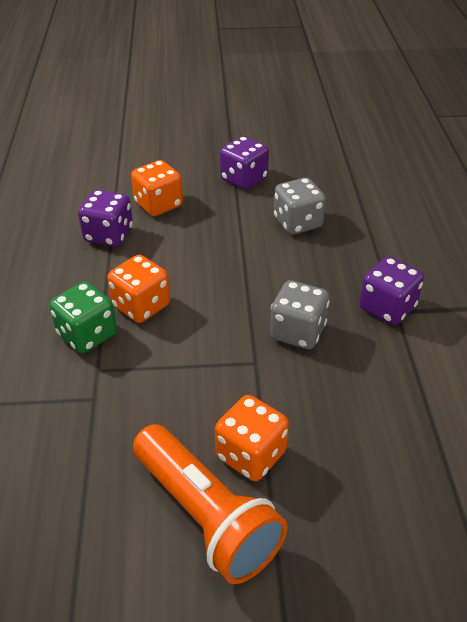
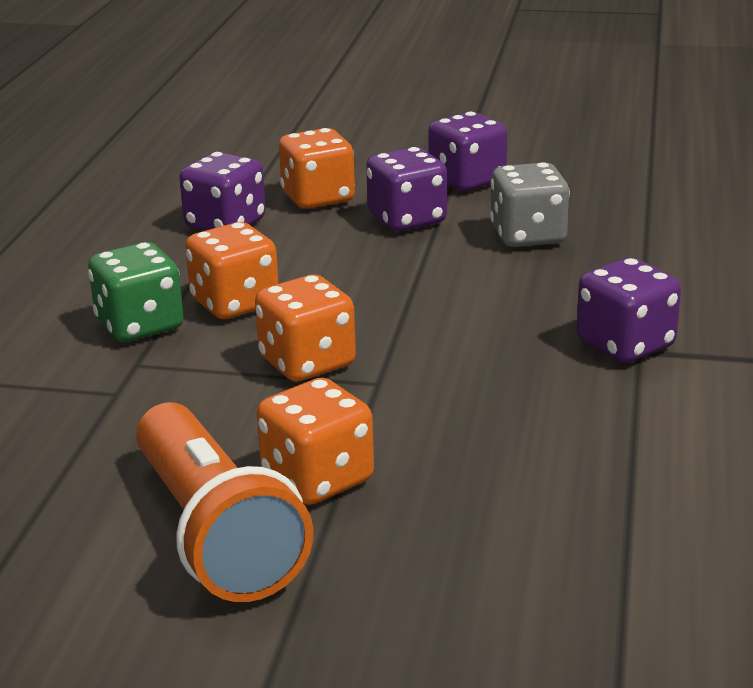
camera: 15 degrees right, 15 degrees down
grey dice [270,280,330,349] -> none
none -> orange dice [255,275,356,382]
none -> purple dice [366,147,447,231]

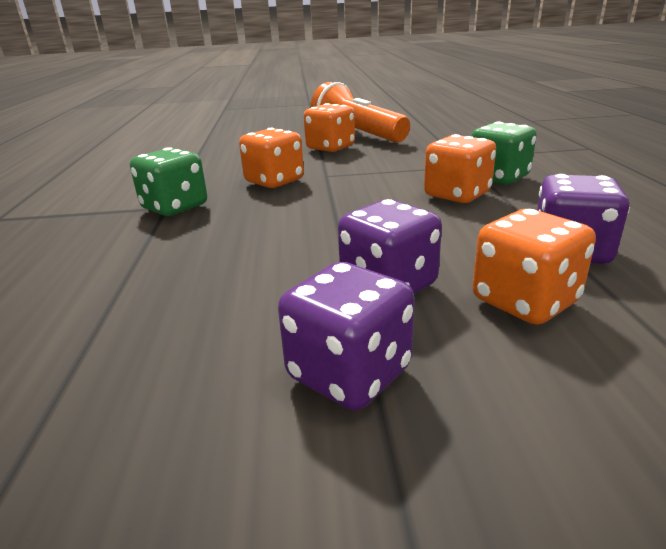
camera: 165 degrees right, 0 degrees up
orange dice [255,275,356,382] -> orange dice moved to [239,128,304,188]
grey dice [490,162,570,247] -> none
purple dice [576,258,681,363] -> green dice [130,147,207,216]

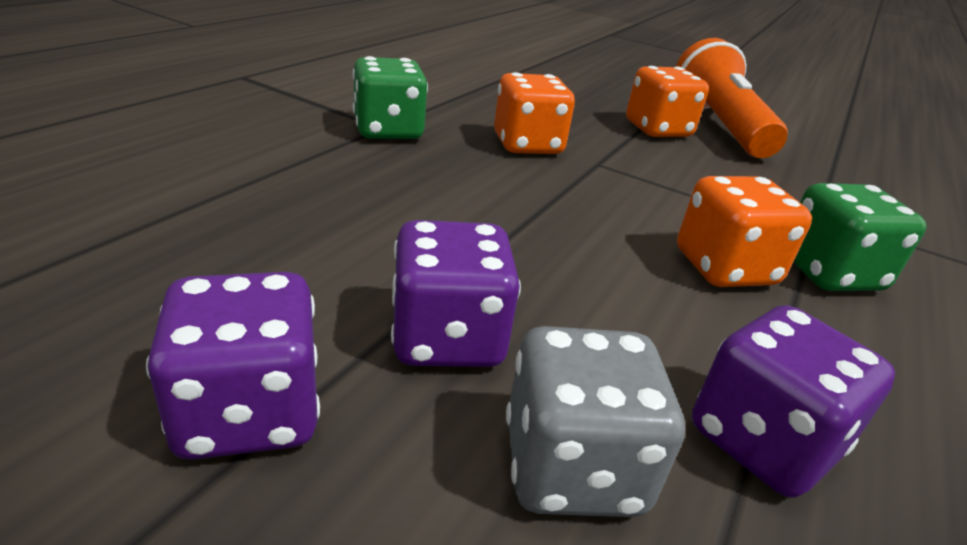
camera: 30 degrees right, 5 degrees up
orange dice [472,209,596,325] -> grey dice [506,326,685,517]

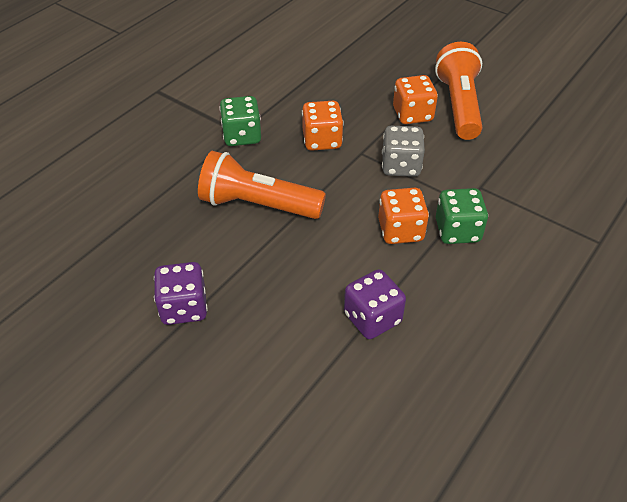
camera: 10 degrees right, 15 degrees up
purple dice [391,220,521,367] -> none
grey dice [506,326,685,517] -> grey dice moved to [382,126,425,177]
none -> orange flashlight [198,151,326,219]

